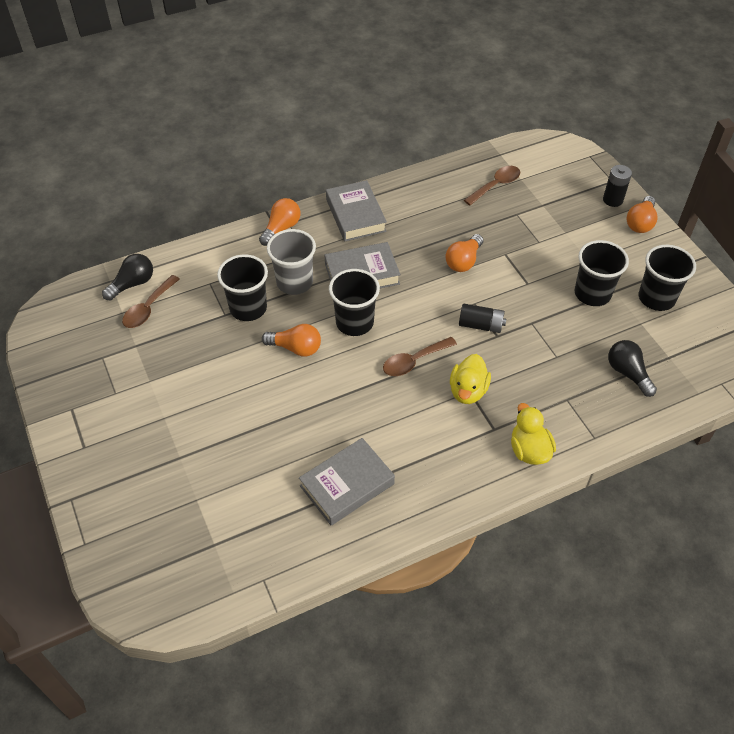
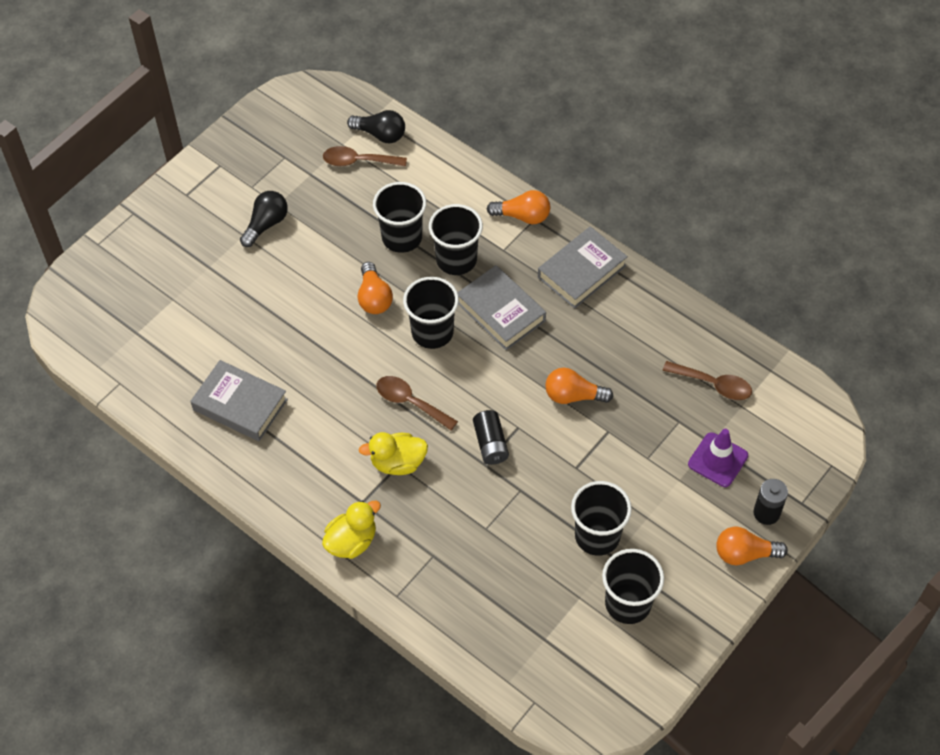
camera: 65 degrees right, 5 degrees up
grey cup [267,229,316,295] -> black cup [429,204,483,275]
black light bulb [608,340,657,397] -> black light bulb moved to [240,191,288,247]
none -> purple traffic cone [688,429,748,487]

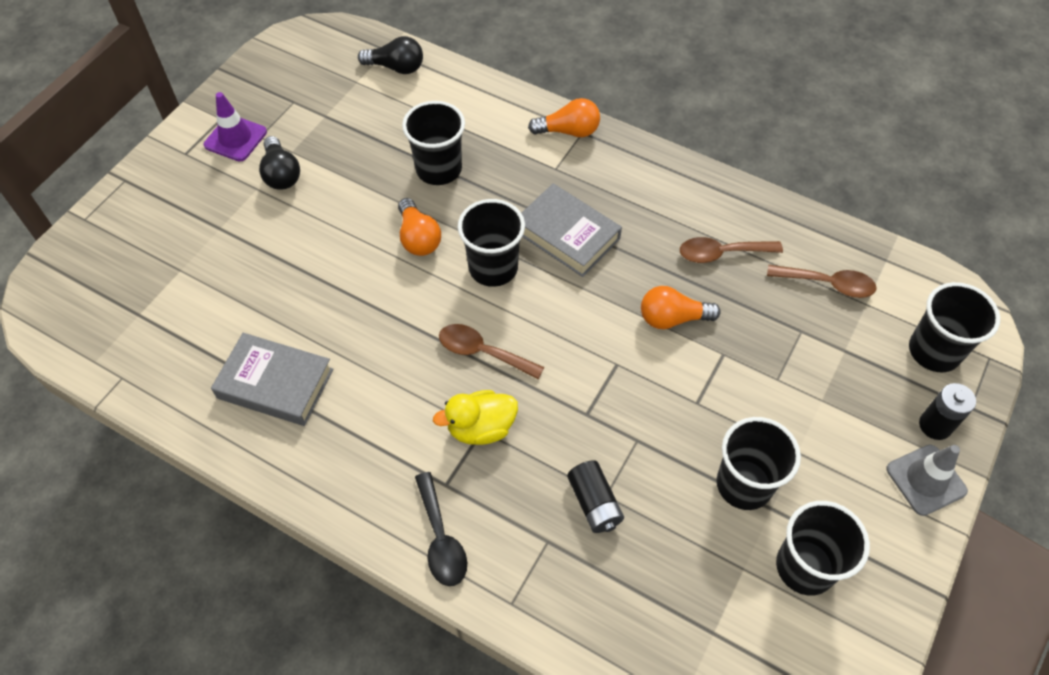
camera: 10 degrees left, 0 degrees up
black light bulb [240,191,288,247] -> black light bulb turned 135 degrees clockwise [259,136,300,190]
yellow duck [322,500,381,559] -> black spoon [415,472,467,586]
brown spoon [323,146,407,167] -> brown spoon moved to [680,237,783,263]
black cup [429,204,483,275] -> black cup moved to [909,282,1000,372]
black battery [473,410,509,465] -> black battery moved to [567,460,624,533]
grey book [538,226,628,309] -> none
purple traffic cone [688,429,748,487] -> purple traffic cone moved to [204,92,267,161]
orange light bulb [716,527,788,566] -> grey traffic cone [886,445,968,516]

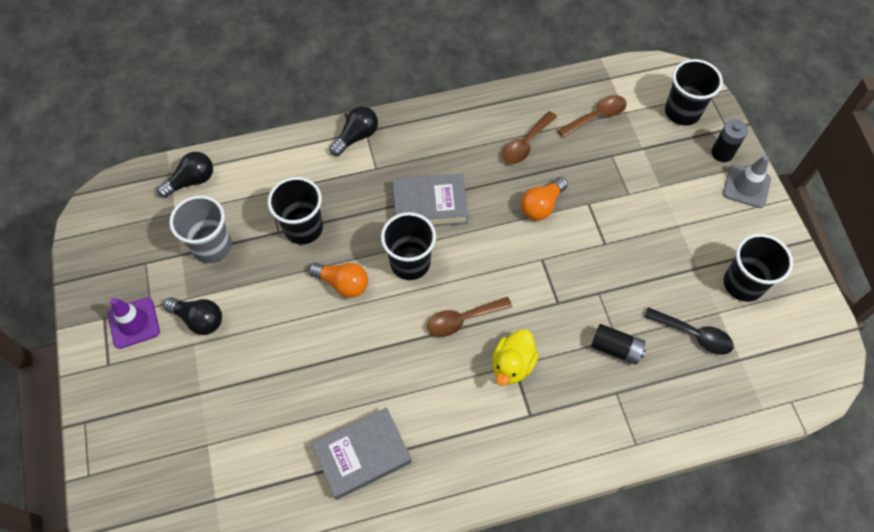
camera: 45 degrees left, 5 degrees up
black spoon [415,472,467,586] -> black spoon moved to [644,307,734,355]
orange light bulb [528,98,600,137] -> black light bulb [330,106,378,156]
black cup [717,417,801,510] -> none
none -> grey cup [169,195,232,263]

